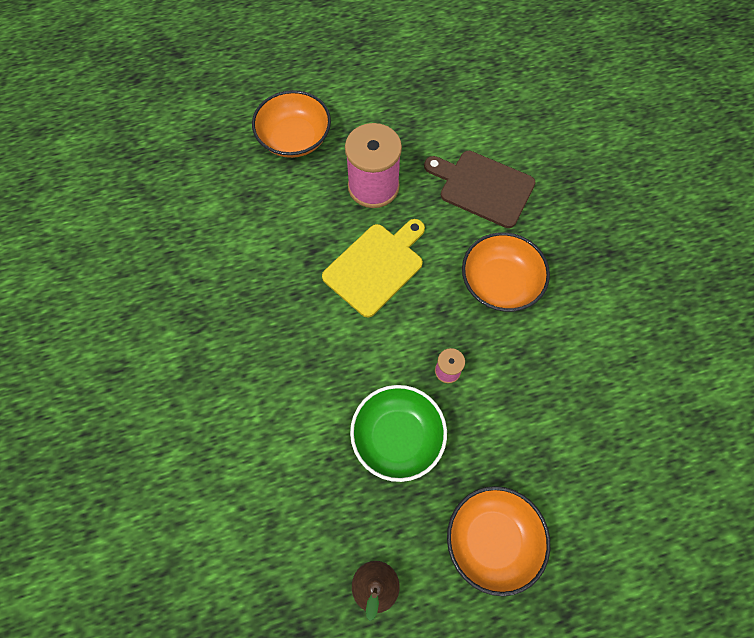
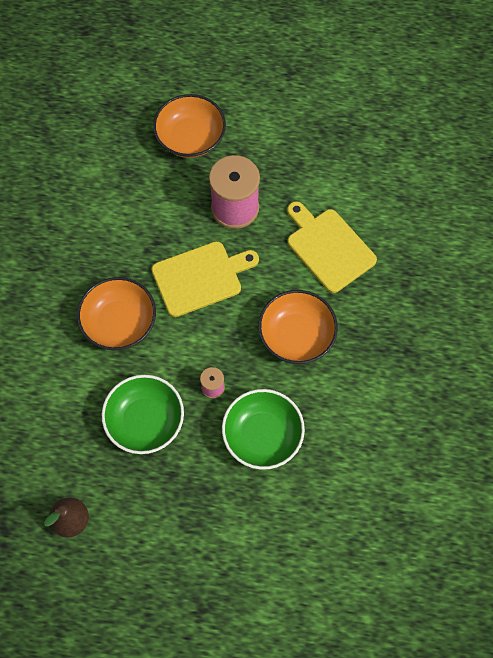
camera: 25 degrees right, 0 degrees up
brown cutting board [424,151,536,228] -> yellow cutting board [287,201,377,293]
orange bowl [447,486,550,596] -> orange bowl moved to [77,277,156,350]
none -> green bowl [222,389,305,470]

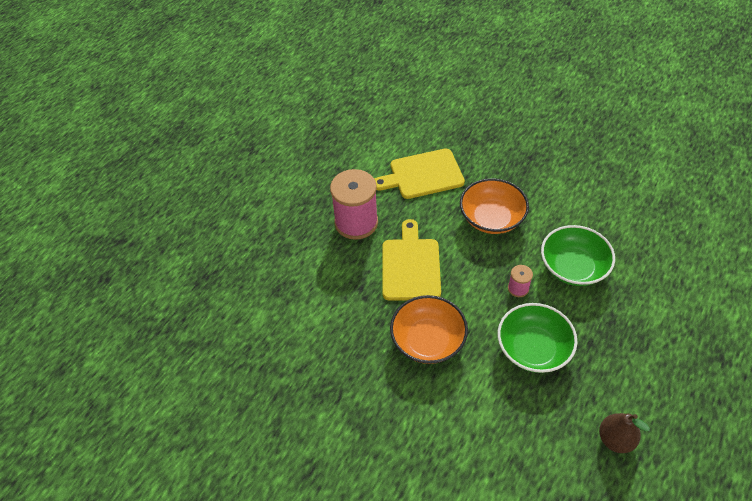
camera: 65 degrees left, 15 degrees down
orange bowl [153,94,226,158] -> none

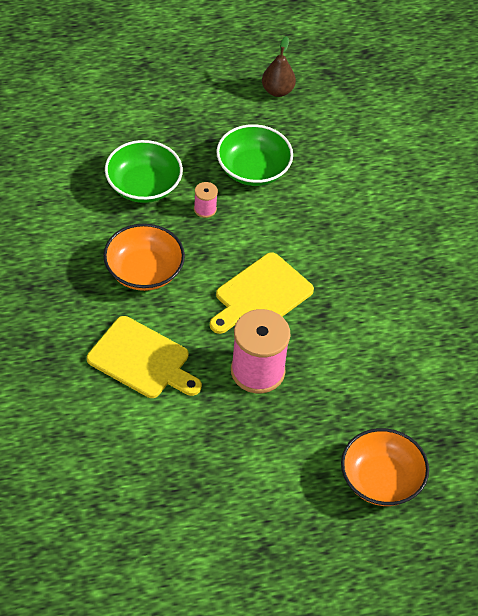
camera: 140 degrees left, 0 degrees up
orange bowl [390,295,468,364] -> orange bowl moved to [341,428,429,506]

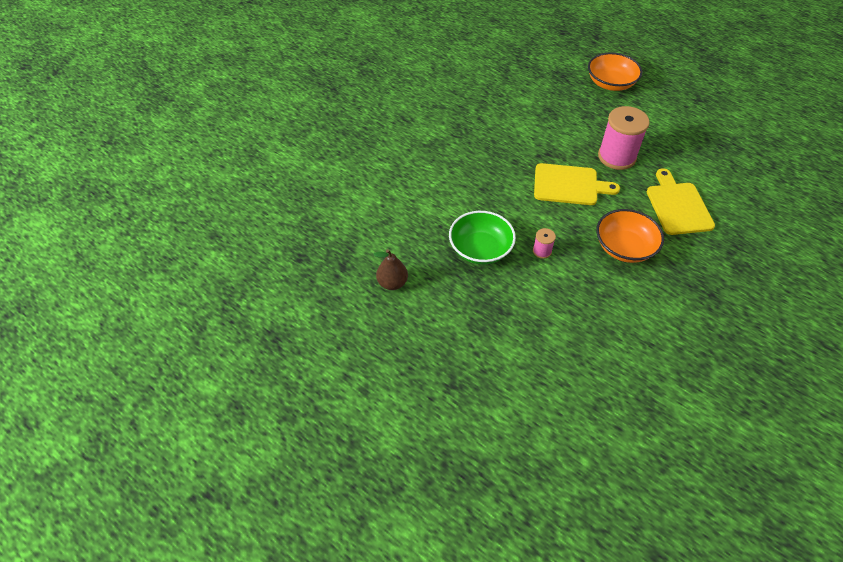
camera: 125 degrees left, 0 degrees up
green bowl [105,140,183,203] -> none

